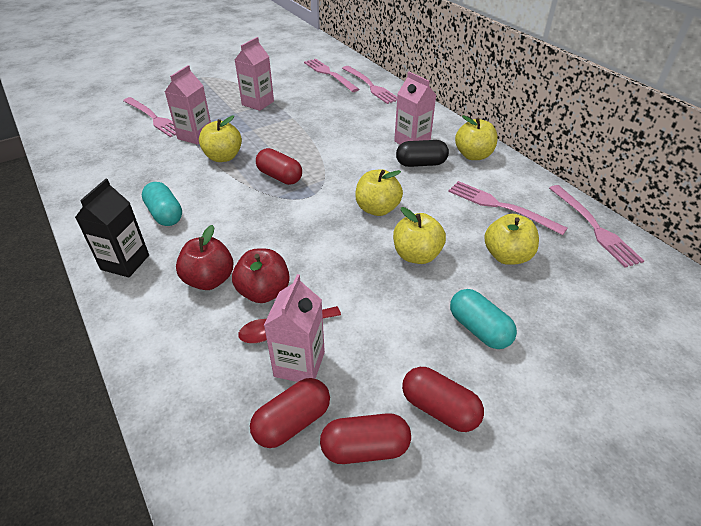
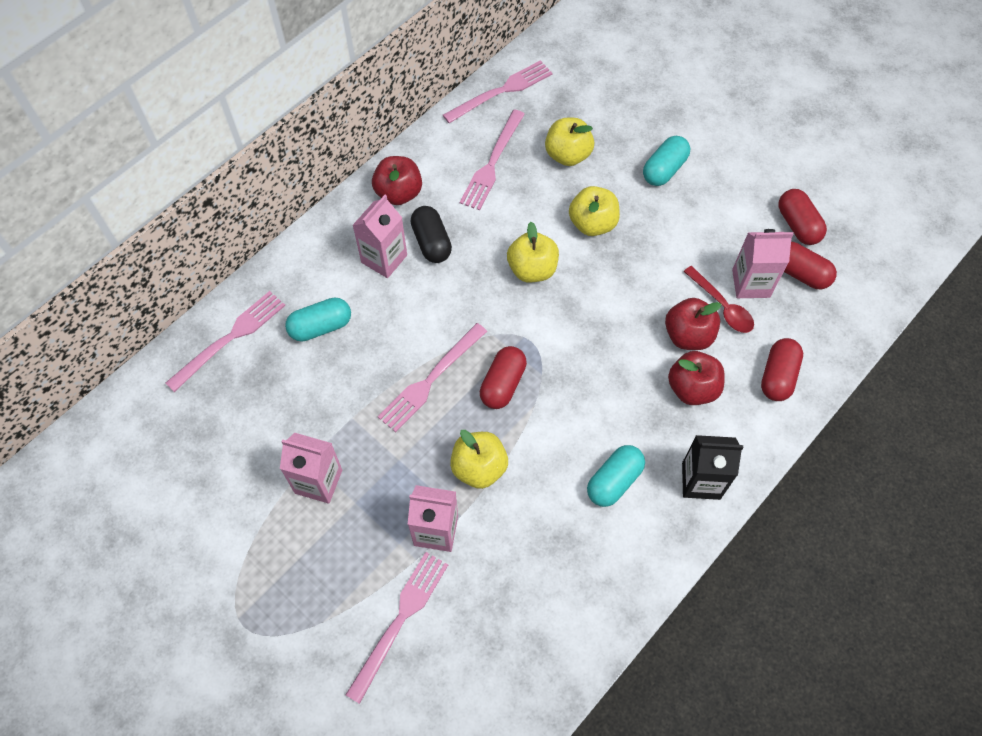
camera: 105 degrees left, 20 degrees up
pink fork [304,59,359,92] -> pink fork moved to [378,323,487,432]
red capsule [402,367,484,432] -> red capsule moved to [761,338,803,401]
yellow apple [455,115,498,160] -> red apple [372,156,422,205]
none -> turquoise capsule [285,297,351,342]

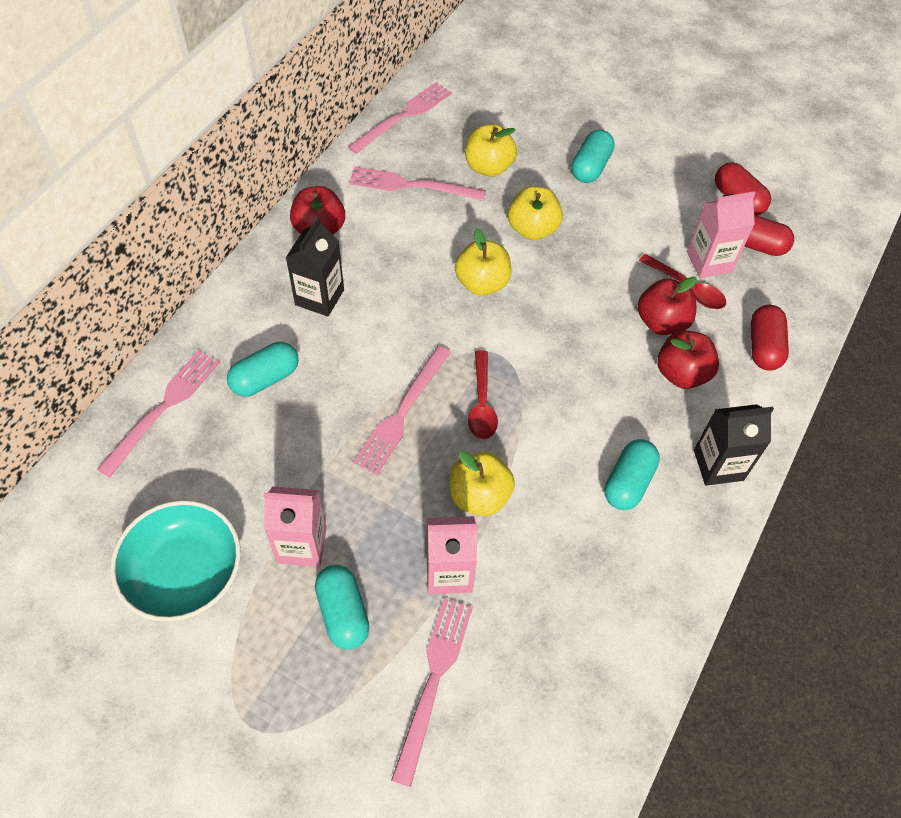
camera: 15 degrees left, 5 degrees down
pink carton [352,195,407,278] -> black carton [286,217,344,317]
black capsule [410,206,452,263] -> none
pink fork [460,110,525,210] -> pink fork turned 90 degrees clockwise [349,166,486,201]
red capsule [480,346,527,409] -> red spoon [468,350,498,440]
none -> turquoise bowl [110,500,241,621]
none -> turquoise capsule [315,565,369,650]

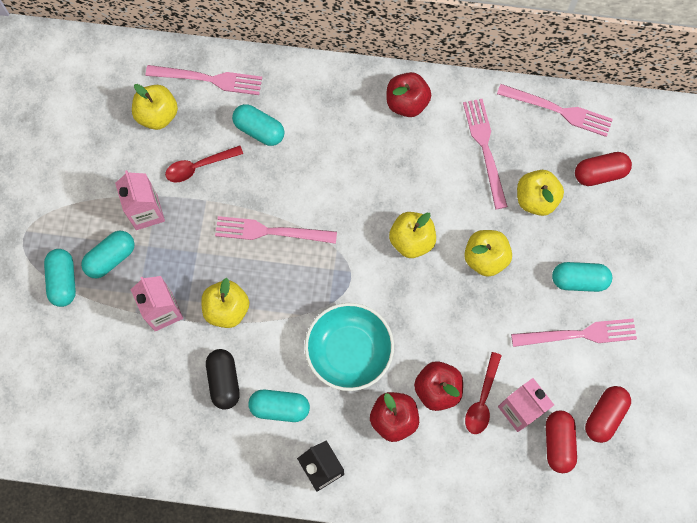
camera: 70 degrees right, 15 degrees up
turquoise bowl [110,500,241,621] -> turquoise bowl moved to [305,303,394,391]
black carton [286,217,344,317] -> none
pink fork [391,598,473,787] -> pink fork moved to [511,319,637,347]
red spoon [468,350,498,440] -> red spoon moved to [165,145,243,182]
red capsule [751,305,789,371] -> red capsule moved to [575,152,632,186]
none -> turquoise capsule [44,249,76,307]
none -> yellow apple [132,84,178,130]
none -> black capsule [206,349,240,410]

